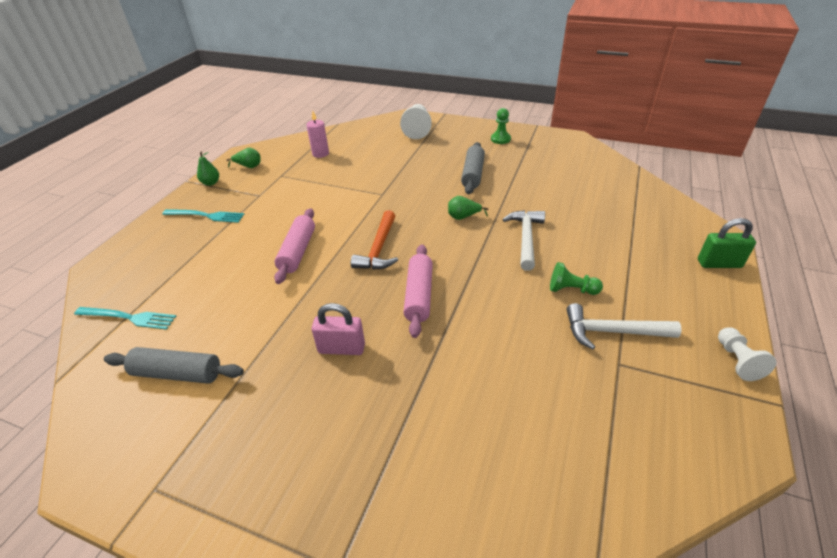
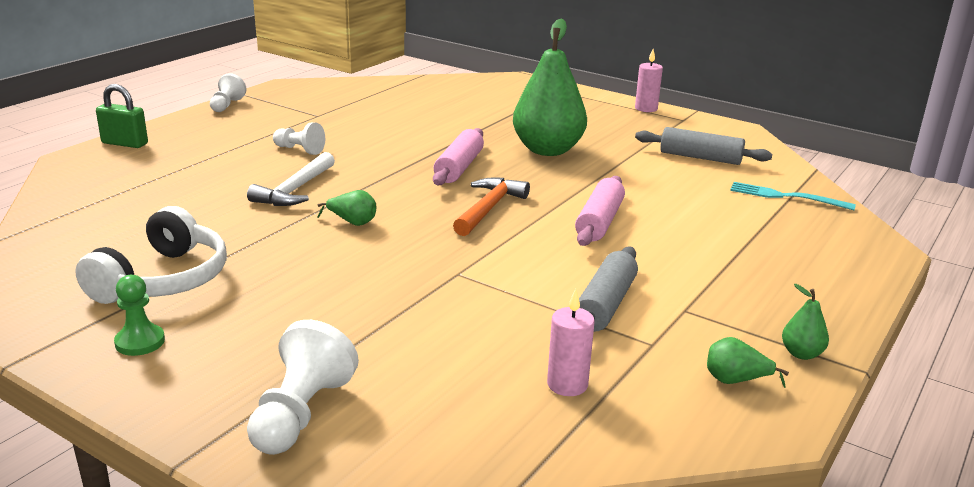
camera: 170 degrees left, 15 degrees down
turquoise fork [162,209,244,223] -> none
pink padlock [312,303,365,355] -> green pear [513,19,587,156]
grey rolling pin [461,142,485,194] -> grey rolling pin moved to [579,247,638,332]
green pawn [550,262,603,295] -> white pawn [273,122,325,155]
white hammer [567,303,681,350] -> none
none -> white headphones [75,206,227,304]
none -> pink candle [635,49,663,112]

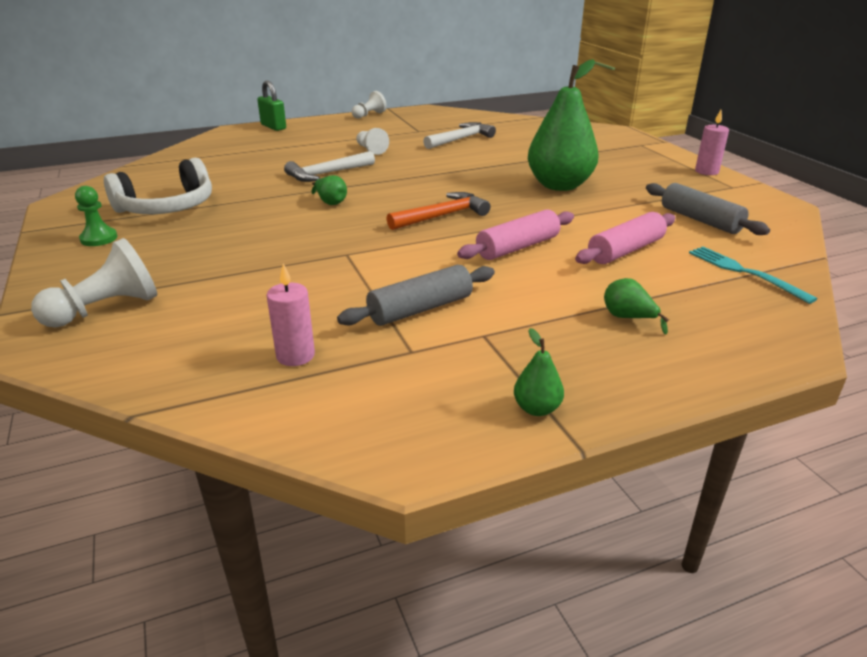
camera: 35 degrees right, 5 degrees up
pink rolling pin [433,128,484,185] -> pink rolling pin moved to [575,212,675,264]
green pear [707,337,789,388] -> green pear moved to [604,278,669,335]
none -> white hammer [423,122,496,149]

